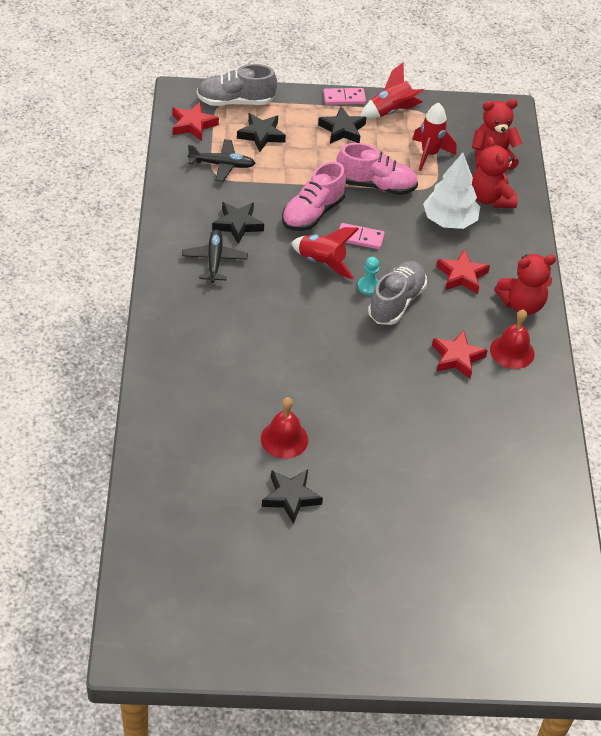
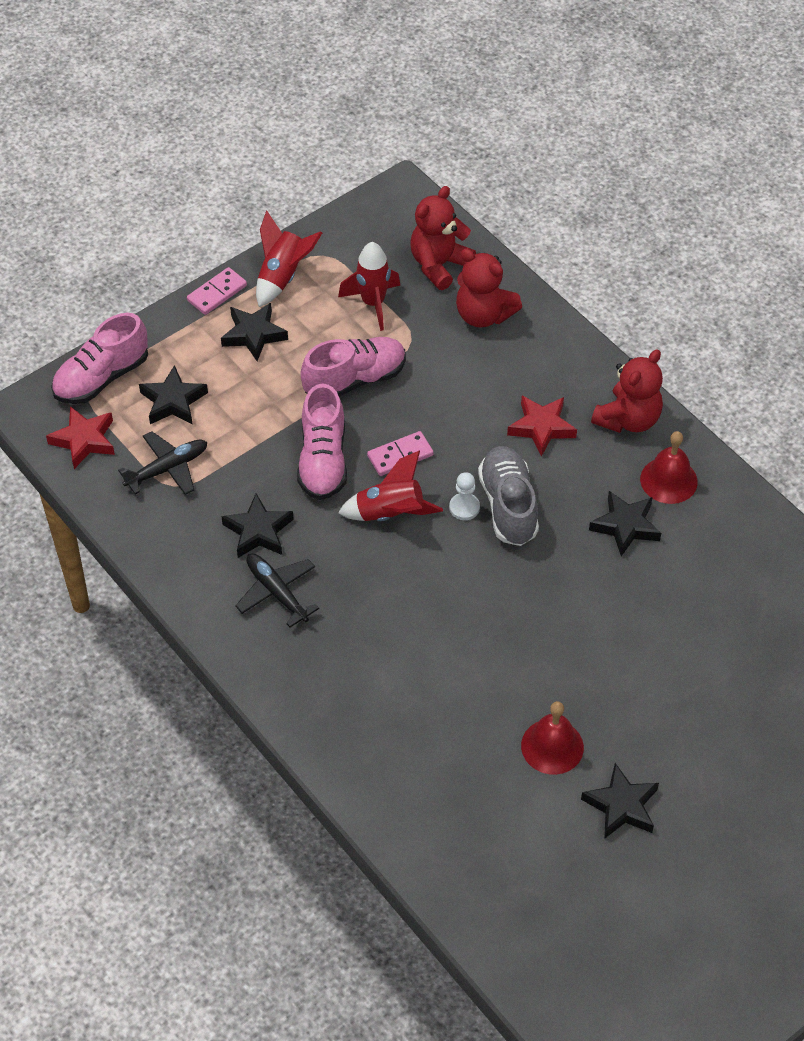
camera: 35 degrees left, 5 degrees up
grey shoe [197,64,277,106] -> pink shoe [51,313,148,404]
turquoise pawn [358,257,379,295] -> white pawn [449,472,480,520]
white tree [423,153,480,229] -> none
red star [432,330,488,379] -> black star [589,491,661,556]

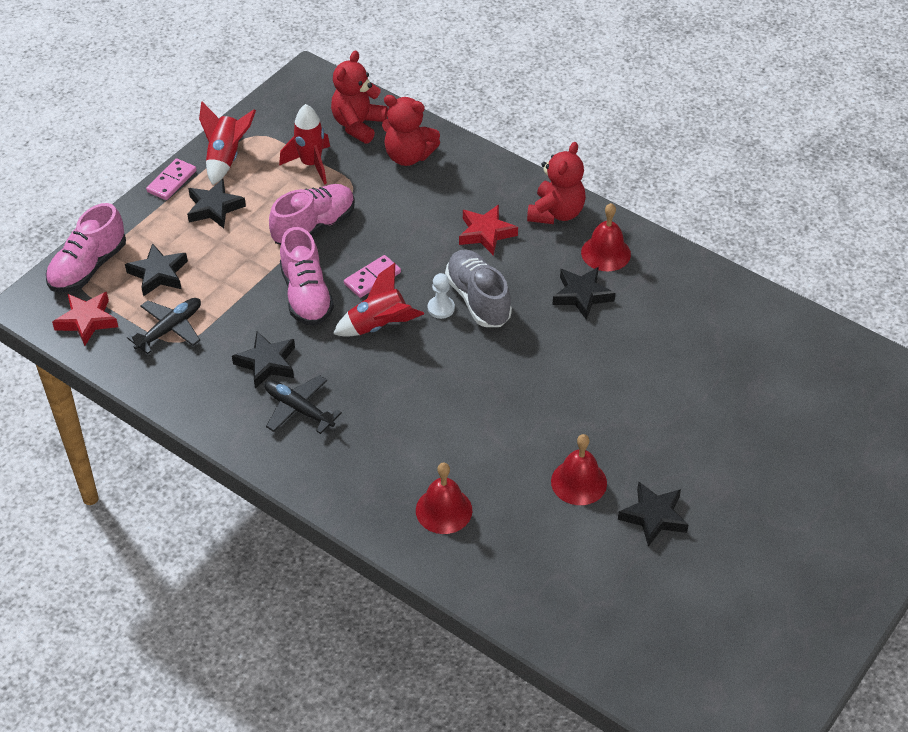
camera: 15 degrees left, 5 degrees down
none -> red bell [416,463,472,534]

